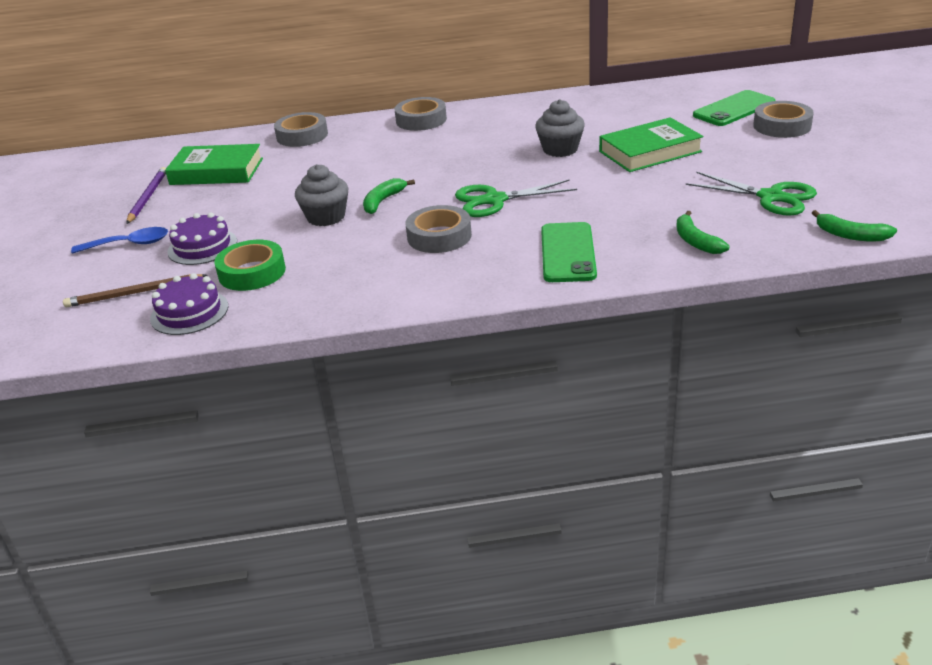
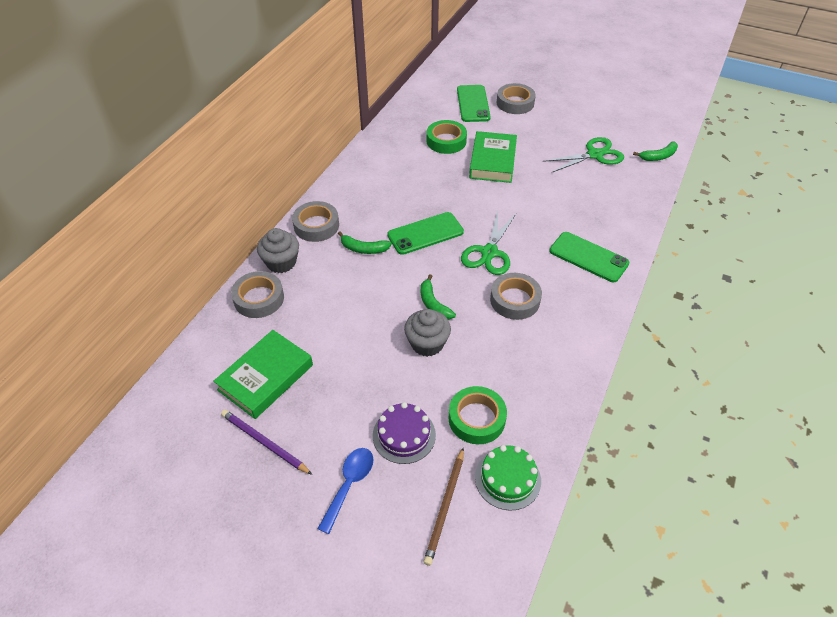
camera: 60 degrees left, 15 degrees up
purple cake [150,273,229,335] -> green cake [475,445,541,511]
grey cupcake [535,99,585,157] -> grey cupcake moved to [257,228,299,273]
green banana [676,211,730,254] -> green banana moved to [338,232,392,254]
none -> green phone [387,212,464,255]
none -> green tape [427,120,467,154]

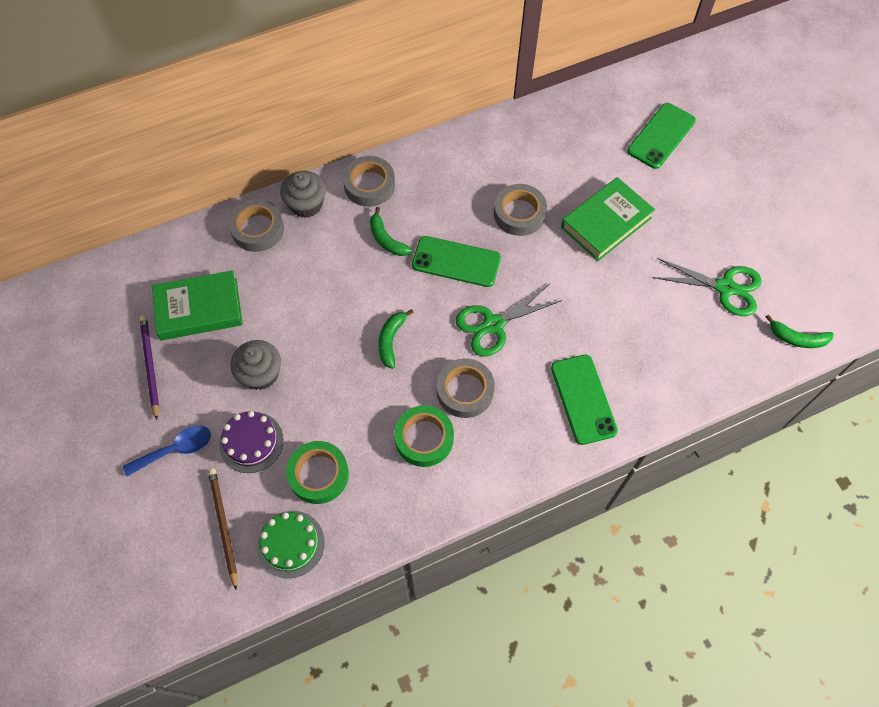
camera: 40 degrees right, 15 degrees up
grey cupcake [404,309,451,357] -> grey cupcake moved to [231,340,281,390]
brown pencil [423,447,464,566] -> brown pencil turned 105 degrees clockwise [208,468,237,590]
green tape [427,120,467,154] -> green tape moved to [394,405,454,467]
grey tape [497,83,536,114] -> grey tape moved to [494,184,547,236]

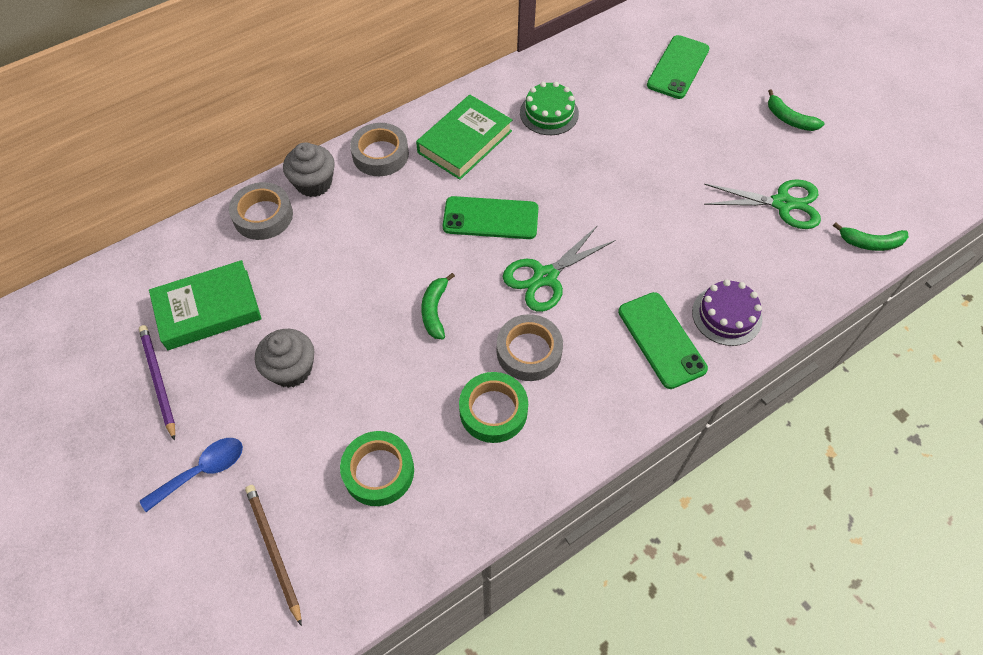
camera: 10 degrees left, 5 degrees down
purple cake [219,411,284,473] -> purple cake moved to [692,280,762,346]
green cake [257,511,325,578] -> green cake moved to [520,82,579,135]
green banana [370,207,412,256] -> green banana moved to [768,90,824,131]
grey tape [494,184,547,236] -> none
green book [561,177,655,261] -> green book moved to [416,95,512,180]

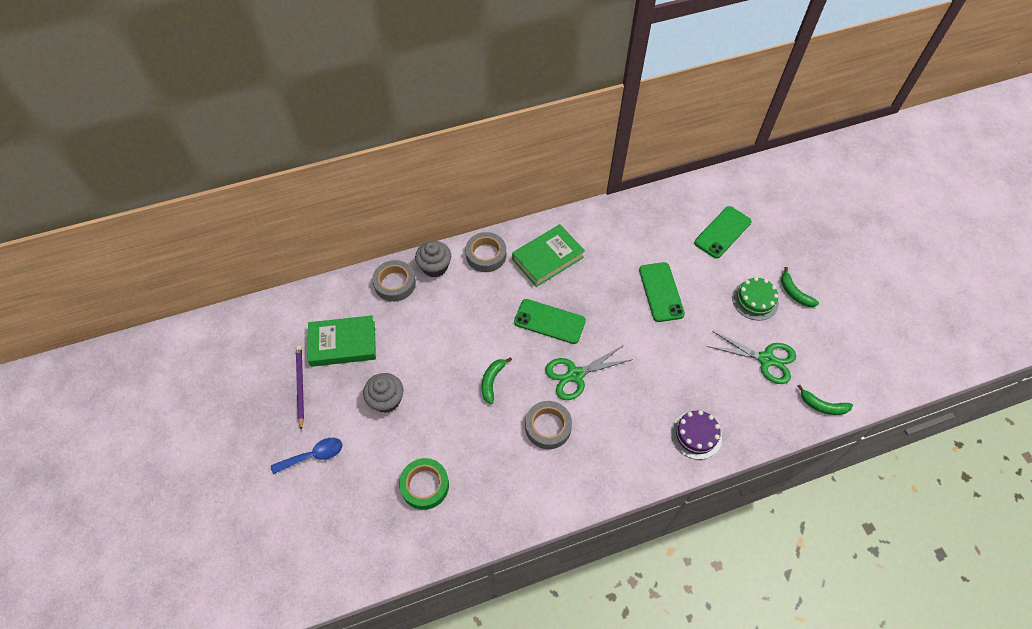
camera: 15 degrees right, 0 degrees up
brown pencil [245,485,302,626] -> none
green tape [459,372,528,443] -> none
green cake [520,82,579,135] -> green cake moved to [732,277,779,321]
green phone [618,292,708,389] -> green phone moved to [639,262,685,322]

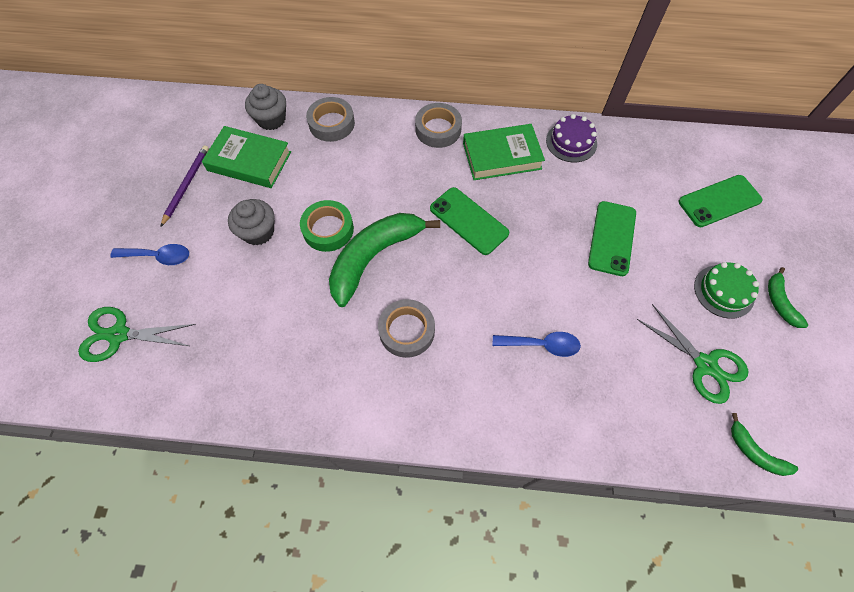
camera: 25 degrees right, 5 degrees up
green tape [399,458,449,510] -> green tape moved to [300,200,354,252]
grey cupcake [415,241,451,277] -> grey cupcake moved to [245,84,286,130]
green banana [482,357,512,404] -> green banana [329,213,440,307], size x2.11
green scissors [545,346,633,400] -> green scissors moved to [78,307,196,362]
purple cake [671,410,722,460] -> purple cake moved to [546,114,597,162]
none -> blue spoon [493,332,581,357]

